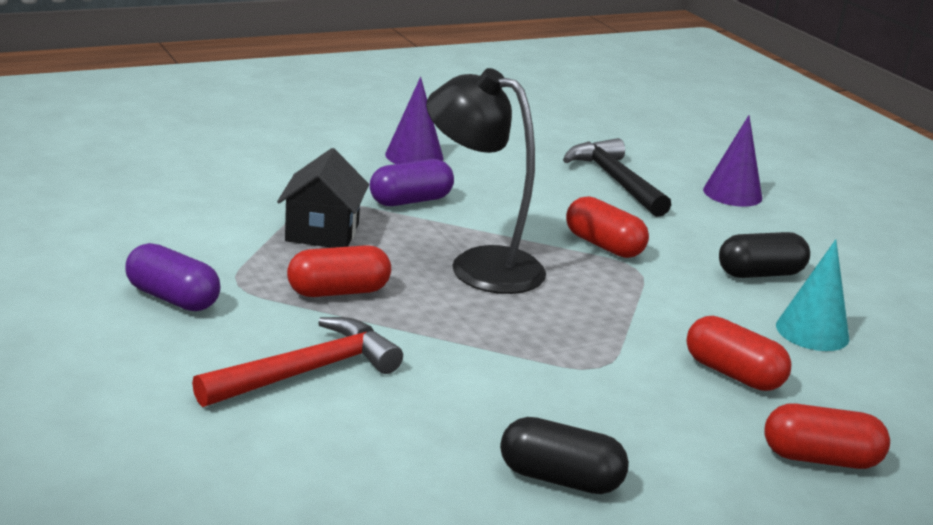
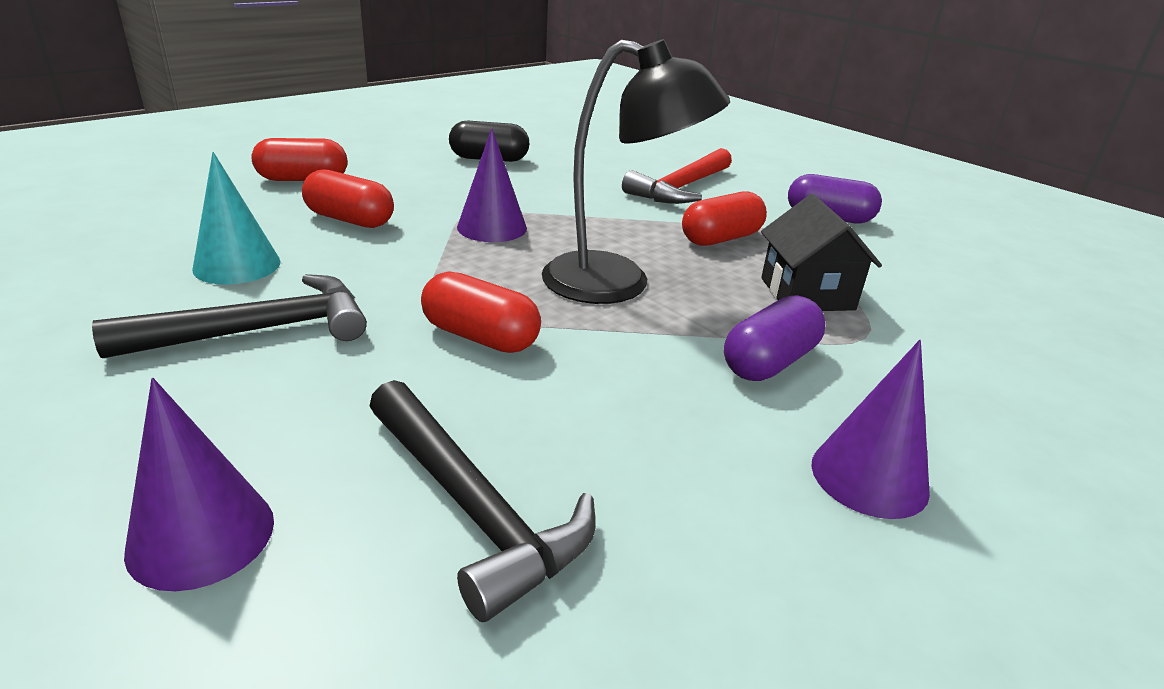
camera: 165 degrees right, 5 degrees up
black capsule [719,232,810,278] -> black hammer [92,274,367,358]
none -> purple cone [457,128,527,242]

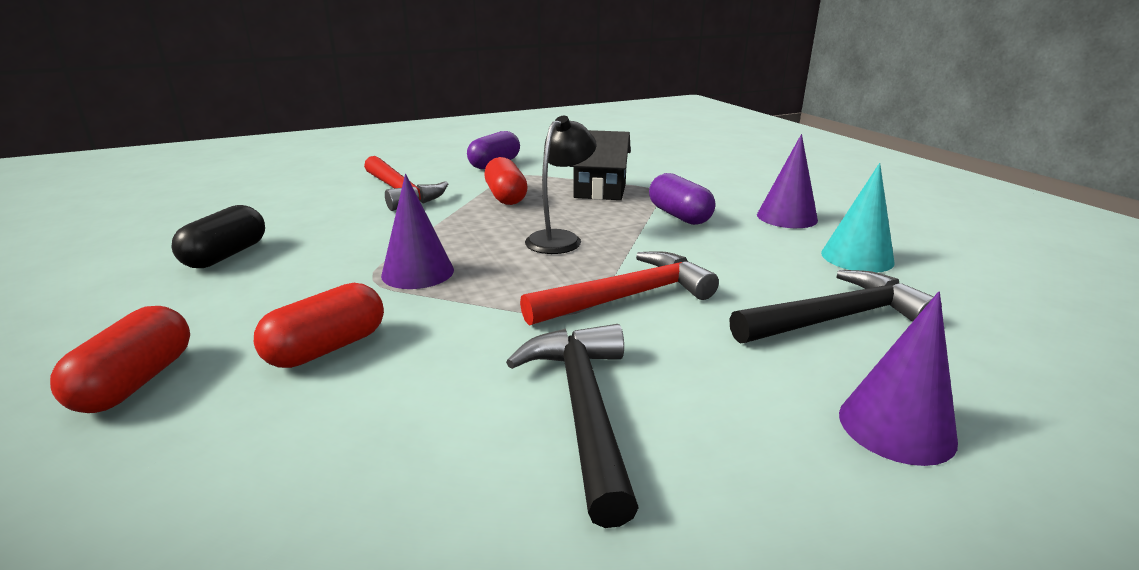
camera: 70 degrees left, 5 degrees down
turquoise cone [192,152,281,285] -> turquoise cone moved to [821,163,895,273]
red capsule [421,271,541,353] -> red hammer [520,251,719,326]
black lamp [542,39,730,304] -> black lamp [525,116,597,254], size x0.65

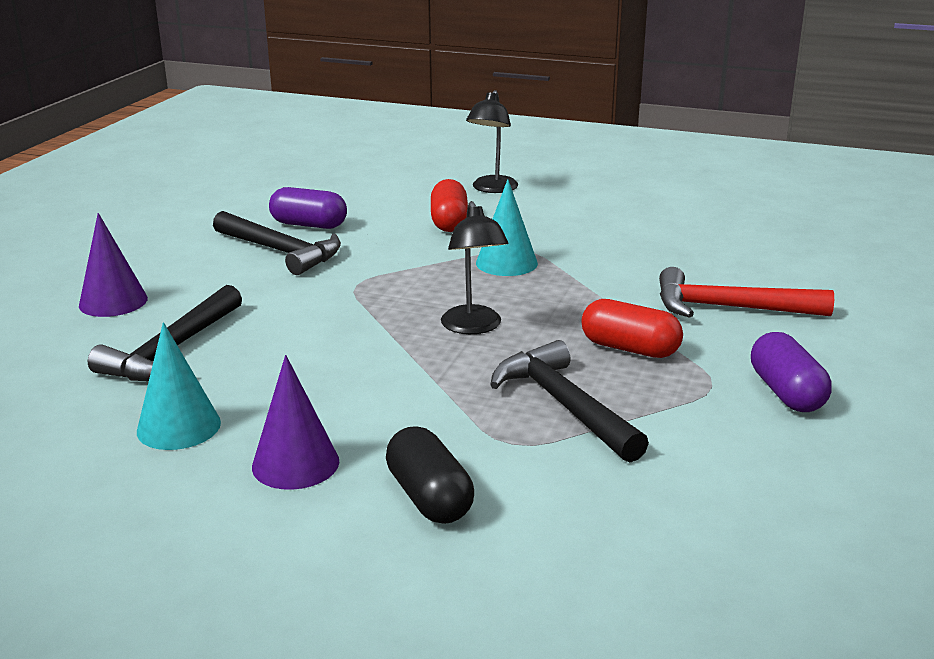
camera: 135 degrees right, 0 degrees up
red capsule [50,306,190,413] -> black lamp [466,90,518,193]
black capsule [172,205,265,268] -> black capsule moved to [386,426,474,524]
purple cone [381,174,454,289] -> turquoise cone [476,179,538,276]
red hammer [520,251,719,326] -> none
black house [570,130,631,200] -> black hammer [490,340,649,463]
purple capsule [649,173,715,225] -> purple capsule moved to [269,187,347,229]

